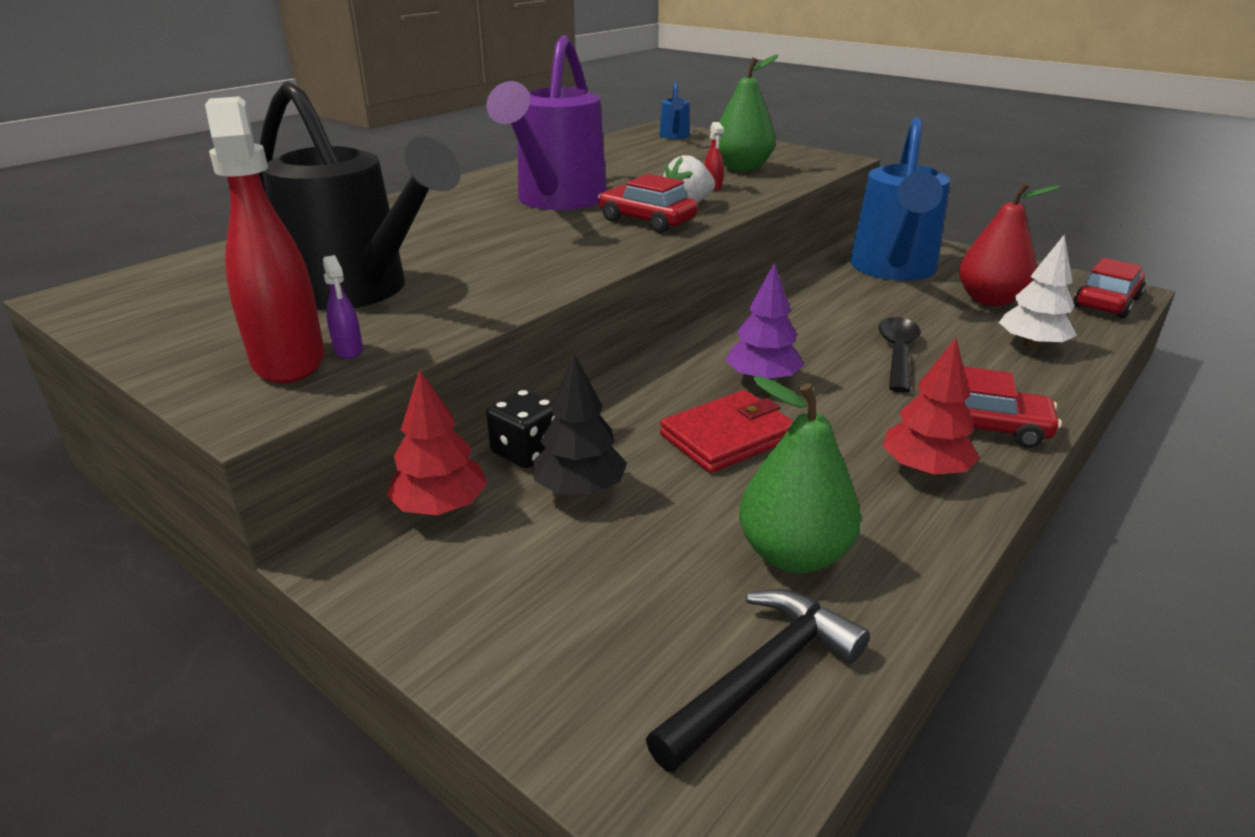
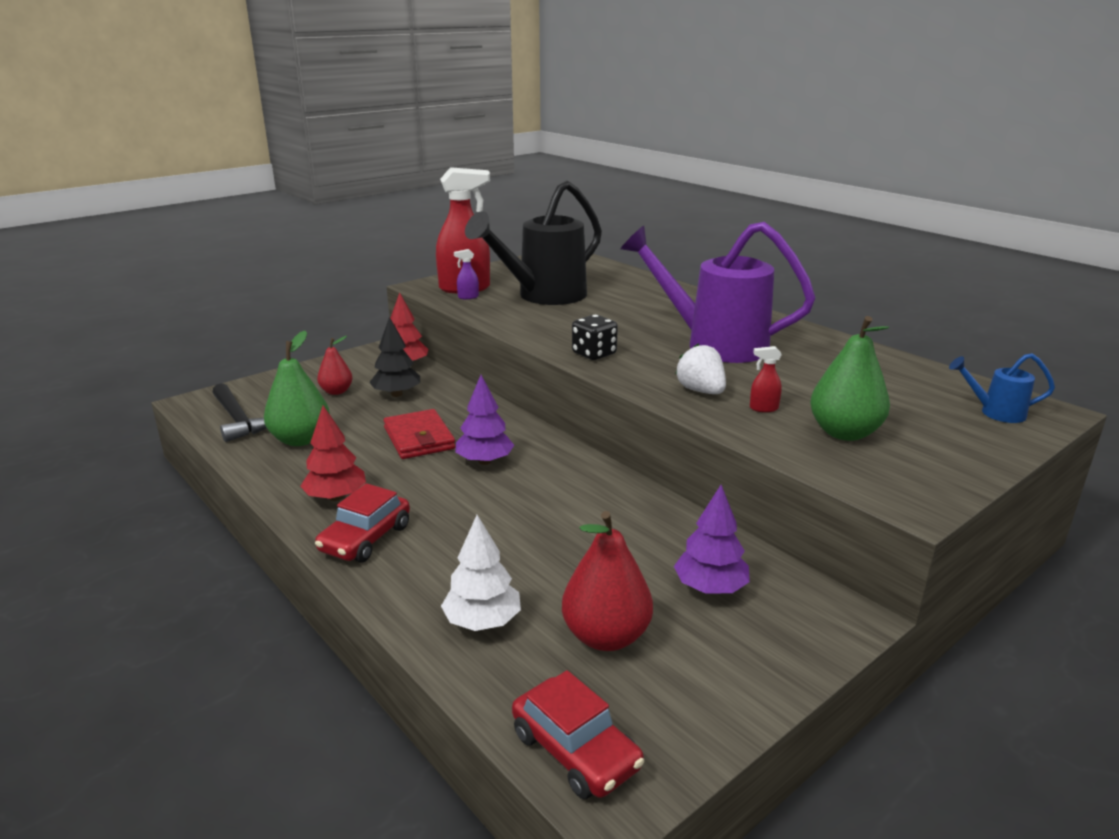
camera: 100 degrees right, 5 degrees down
black dice [486,389,555,469] -> black dice moved to [572,314,618,360]
red car [598,174,698,233] -> none
blue watering can [850,117,950,281] -> purple tree [674,485,750,594]
black spoon [878,317,921,393] -> none
none -> red pear [317,336,353,395]

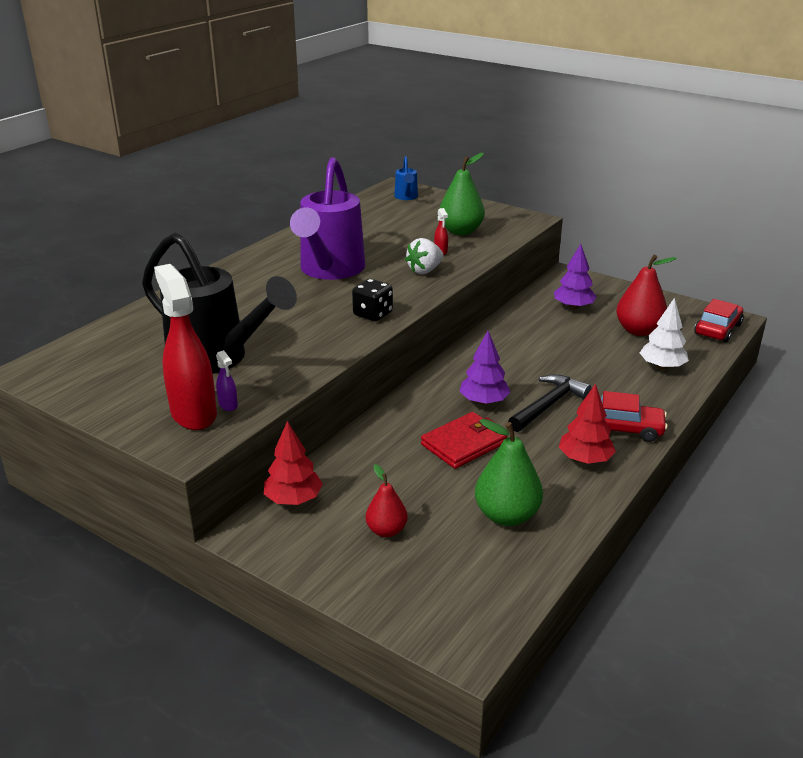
camera: 105 degrees left, 5 degrees up
black hammer [213,383,267,442] -> black hammer moved to [508,374,592,432]
black tree [369,317,420,397] -> none

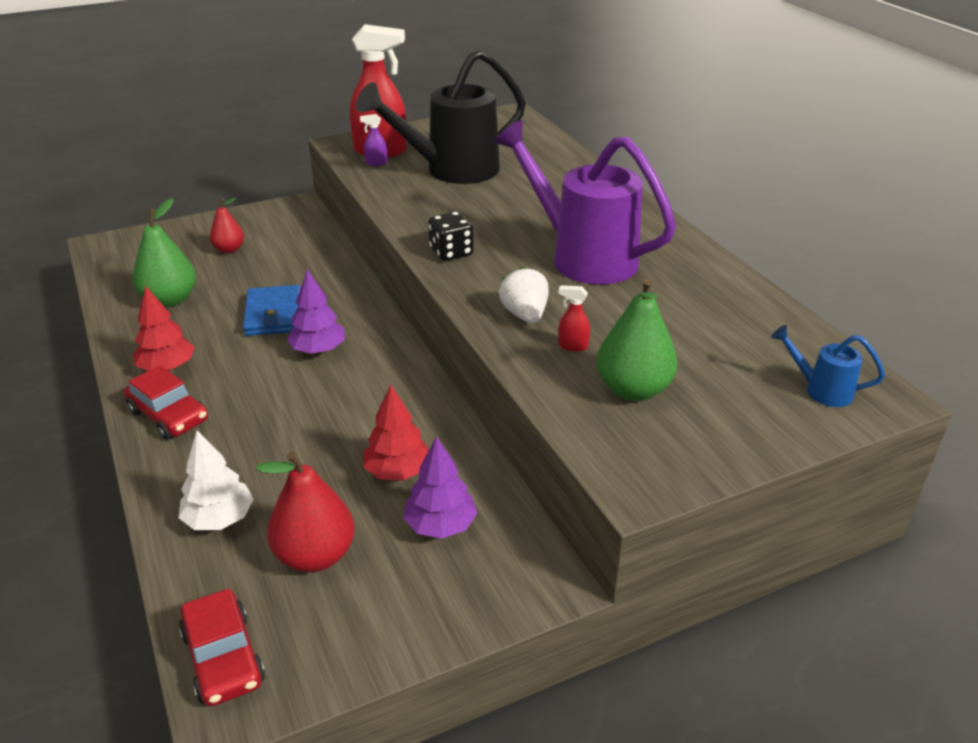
camera: 120 degrees right, 5 degrees up
red tree [264,421,323,505] -> red tree moved to [363,385,429,481]
red wallet [421,412,508,469] -> blue wallet [243,285,301,336]
black hammer [508,374,592,432] -> none
red car [601,391,668,442] -> red car turned 90 degrees counterclockwise [124,365,208,440]

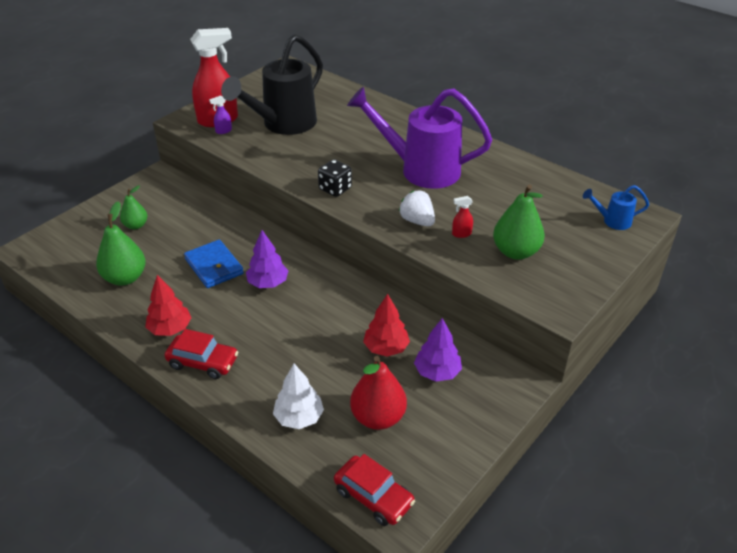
camera: 25 degrees left, 5 degrees up
red pear [209,198,244,253] -> green pear [120,185,147,229]

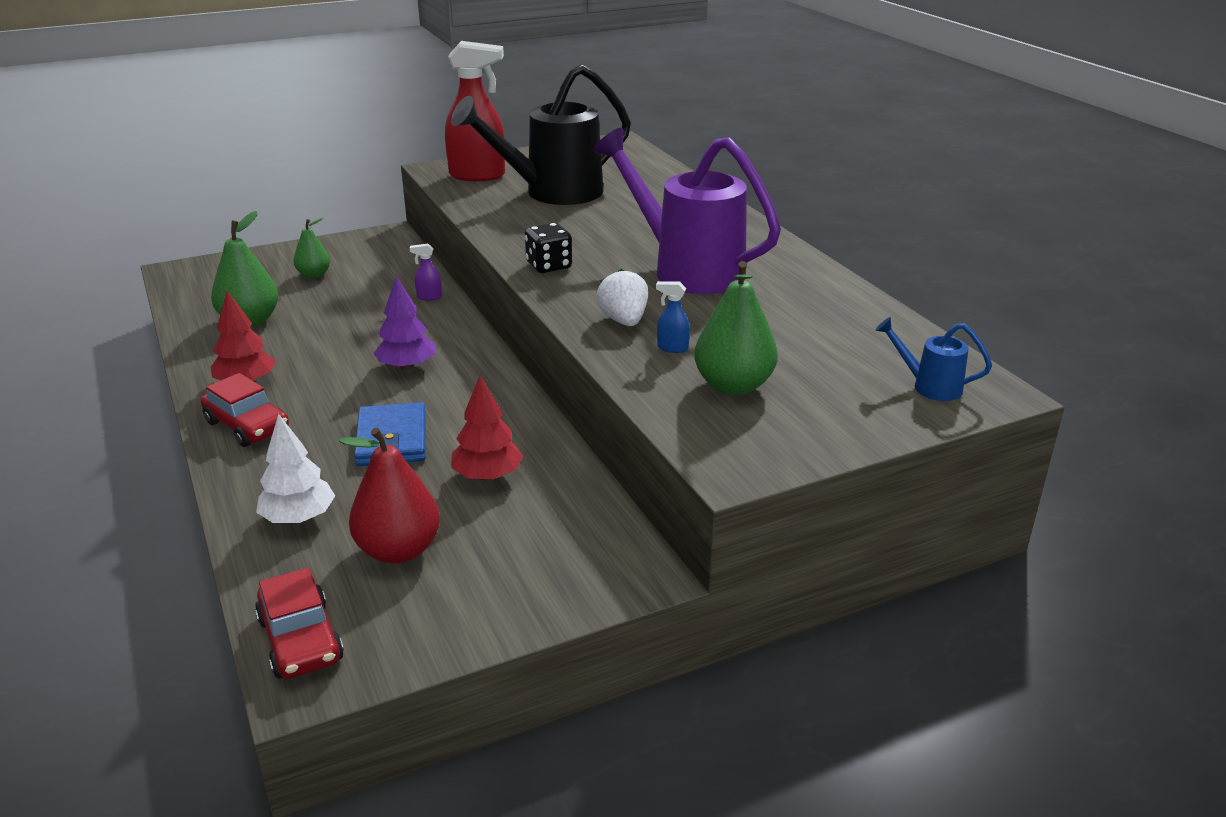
camera: 25 degrees right, 10 degrees down
blue wallet [184,239,244,288] -> blue wallet moved to [354,402,426,466]
purple spray bottle [209,95,232,134] -> purple spray bottle moved to [409,244,442,301]
purple tree [414,318,462,382] -> none
red spray bottle [452,196,473,238] -> blue spray bottle [656,281,690,353]

